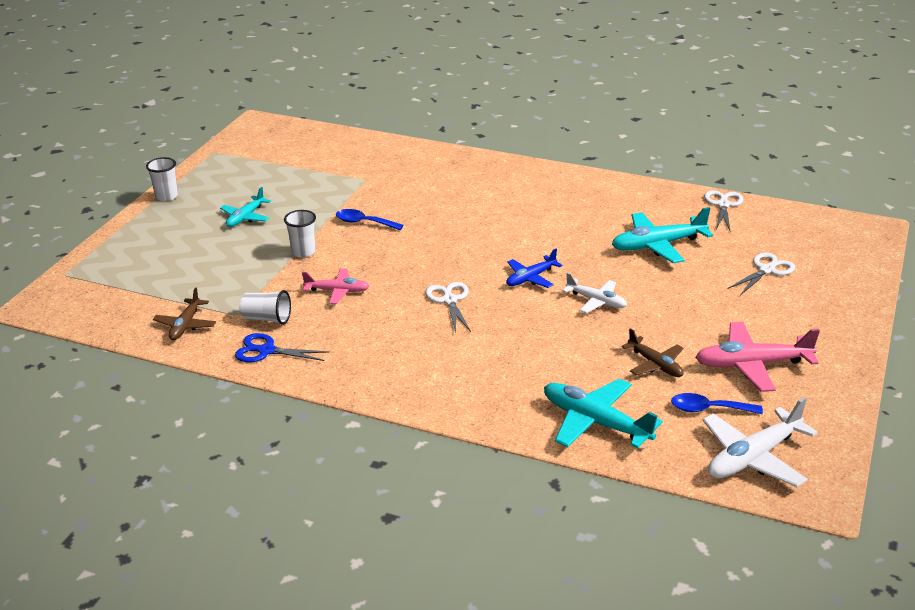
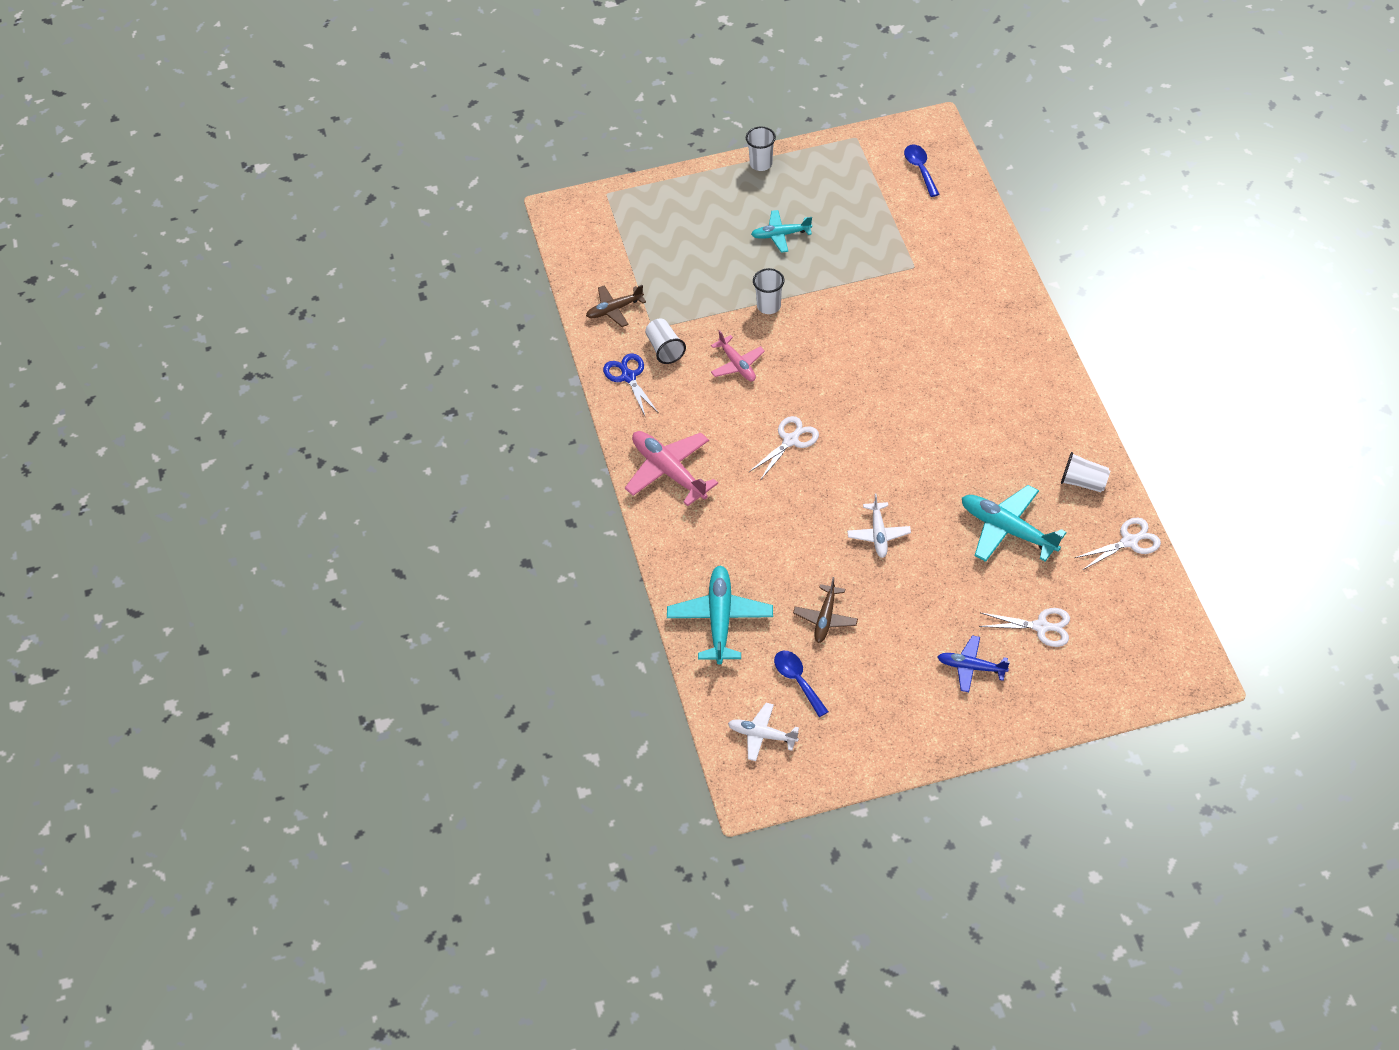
camera: 55 degrees right, 20 degrees up
blue spoon [336,209,404,230] -> blue spoon moved to [904,144,939,197]
blue plane [506,249,563,288] -> blue plane moved to [938,636,1010,692]
pink plane [695,322,820,392] -> pink plane moved to [625,431,718,506]
white plane [702,397,818,487] -> white plane [728,703,799,761], size x0.61
none -> white cup [1061,452,1110,492]

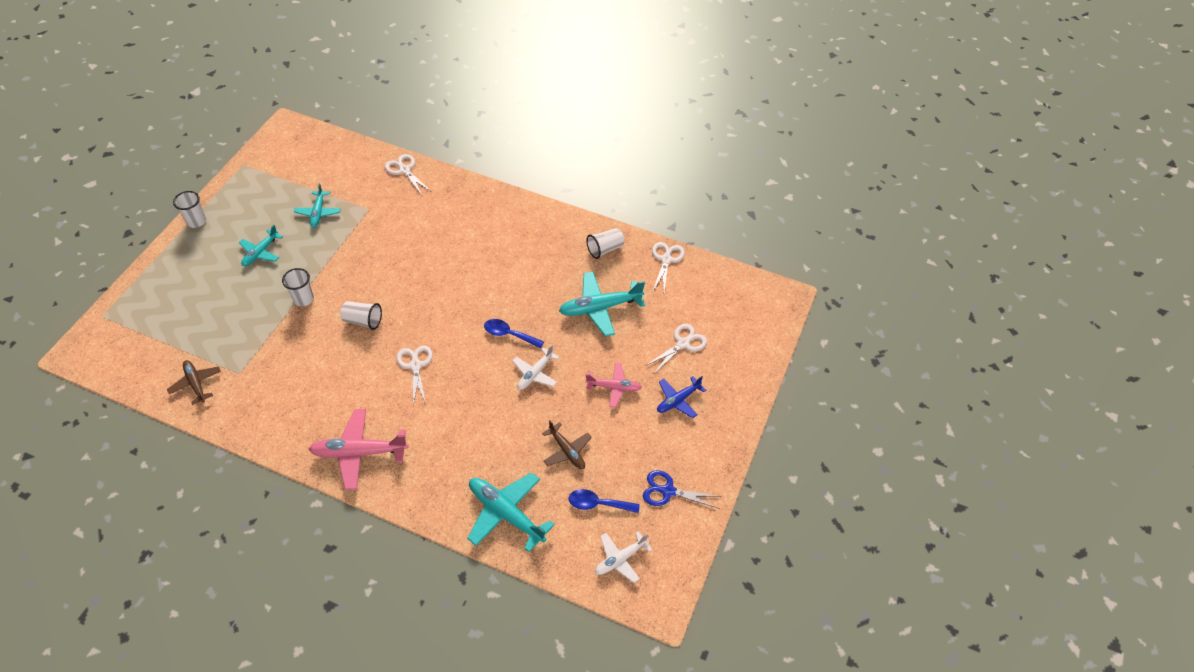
camera: 55 degrees left, 0 degrees up
brown plane [586,285,646,327] -> brown plane turned 135 degrees clockwise [167,360,221,405]
blue scissors [603,354,658,418] -> blue scissors moved to [643,470,721,509]
white cup [645,318,686,364] -> white cup moved to [340,301,382,330]
pink plane [711,330,765,381] -> pink plane moved to [585,363,642,408]
white plane [847,494,911,558] -> white plane turned 90 degrees clockwise [513,345,560,390]
blue spoon [904,144,939,197] -> blue spoon moved to [484,319,544,348]
none -> turquoise plane [294,183,341,228]
none -> white scissors [385,154,432,195]

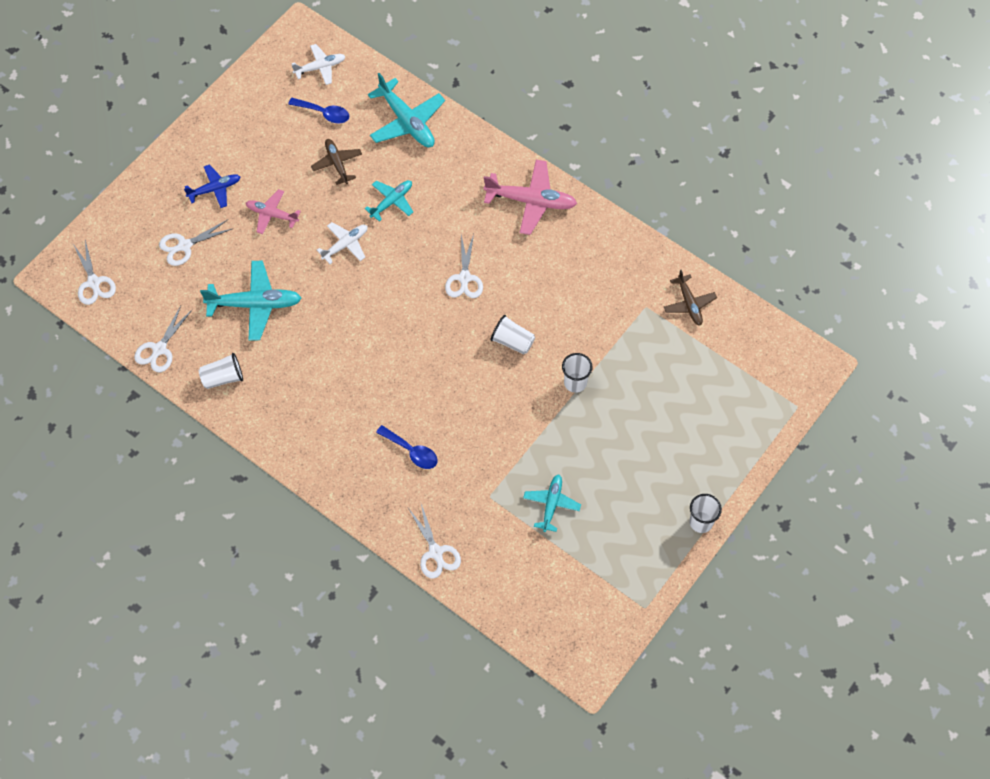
camera: 165 degrees left, 10 degrees up
turquoise plane [239,225,283,266] -> turquoise plane moved to [365,180,413,222]
blue spoon [484,319,544,348] -> blue spoon moved to [376,425,438,469]
blue scissors [643,470,721,509] -> none
none -> white scissors [73,240,116,305]

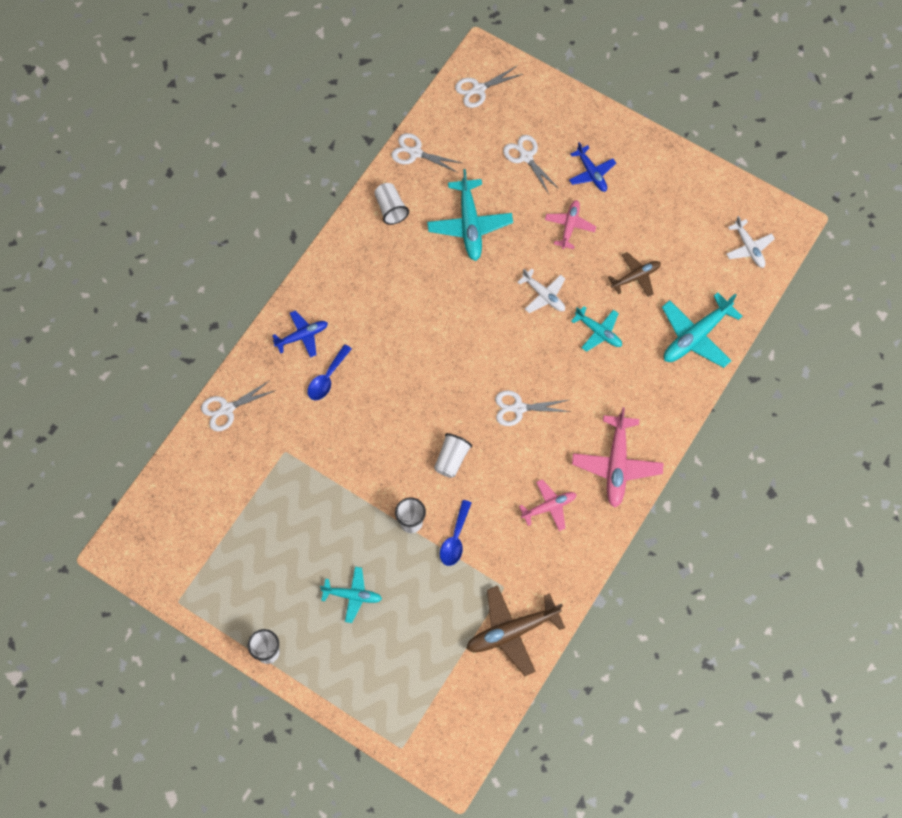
camera: 85 degrees right, 5 degrees up
blue spoon [288,98,350,123] -> blue spoon moved to [440,500,471,566]
turquoise plane [523,474,581,532] -> turquoise plane moved to [320,567,382,623]
brown plane [664,270,717,326] -> brown plane [467,585,565,676], size x1.64
none -> blue plane [272,310,328,358]
none -> pink plane [519,479,577,531]

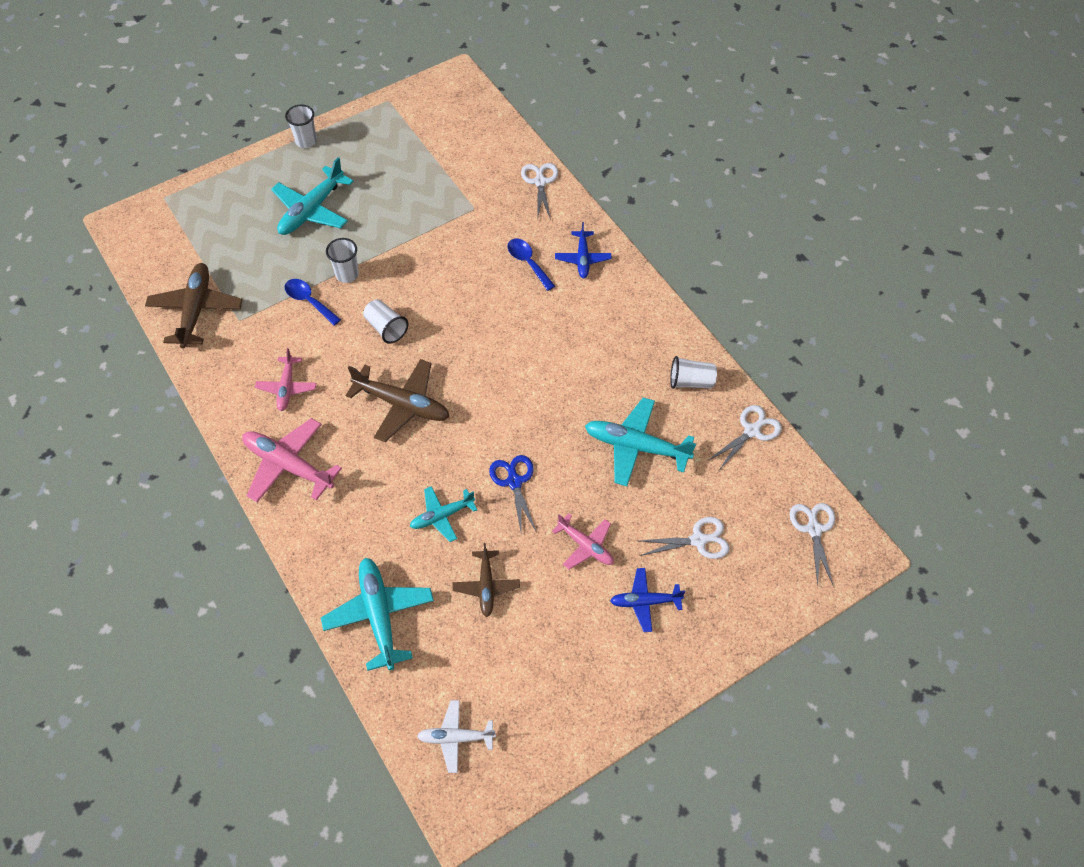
camera: 115 degrees right, 10 degrees down
turquoise plane [320,567,382,623] -> turquoise plane [271,157,354,235], size x1.64
white scissors [495,390,570,426] -> brown plane [345,359,450,442]
white plane [517,269,565,313] -> blue scissors [489,455,537,533]

